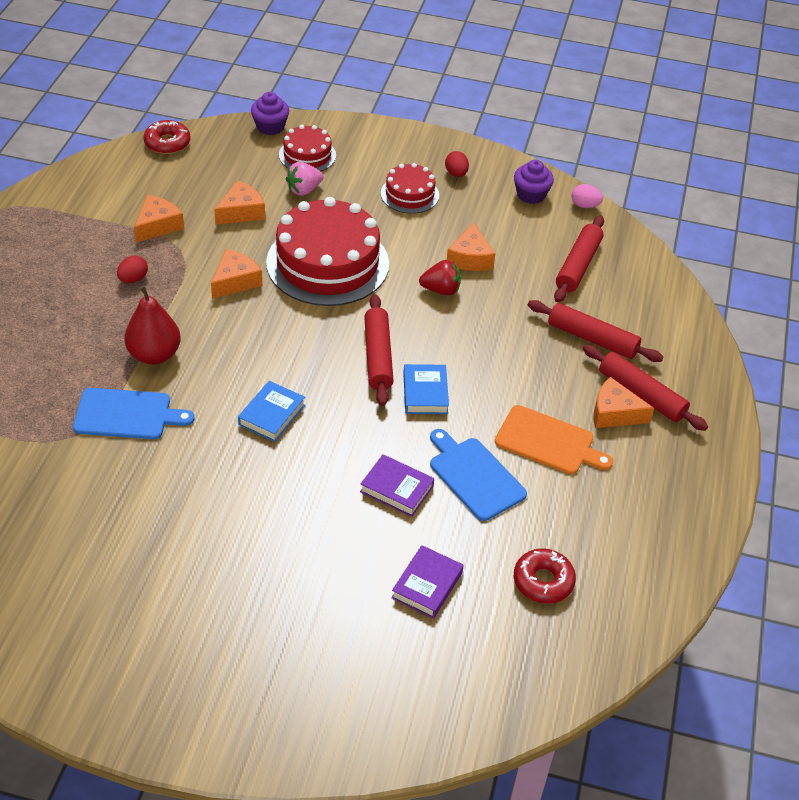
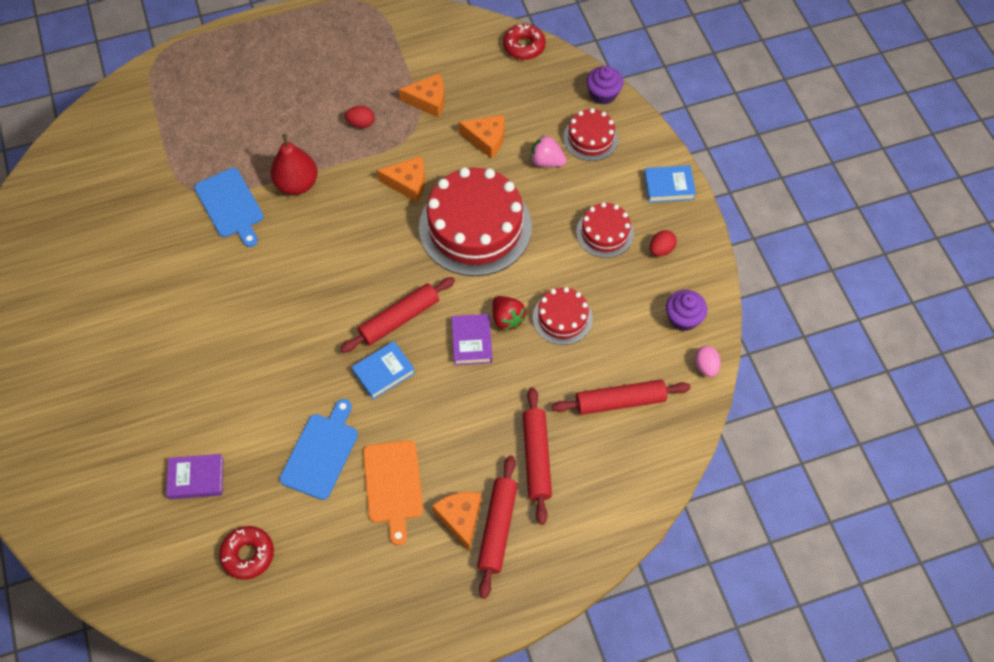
camera: 60 degrees right, 15 degrees up
blue book [238,381,305,442] -> blue book moved to [644,165,696,203]
purple book [360,454,434,517] -> purple book moved to [452,314,492,365]
orange cheese [447,222,495,271] -> red cake [533,287,593,345]

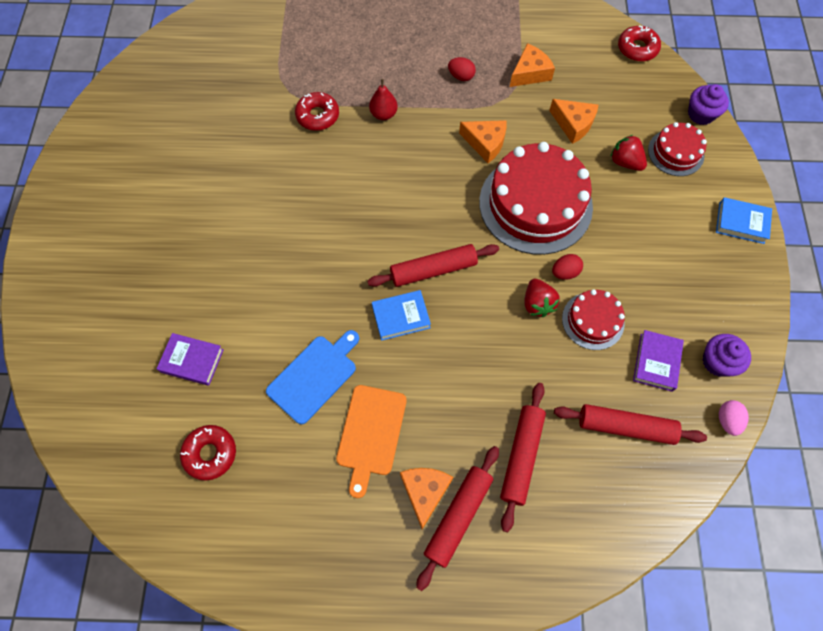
camera: 20 degrees right, 5 degrees up
blue cutting board [194,168,264,247] -> red donut [295,92,339,131]
red pear [271,134,318,195] -> red pear [369,79,398,120], size x0.64
orange cheese [399,73,444,118] -> orange cheese turned 60 degrees counterclockwise [510,43,555,87]
purple book [452,314,492,365] -> purple book moved to [633,330,684,392]
pink strawberry [530,135,567,167] -> red strawberry [610,135,647,171]
red cake [576,202,634,258] -> none
red egg [650,230,677,256] -> red egg moved to [552,254,583,280]

